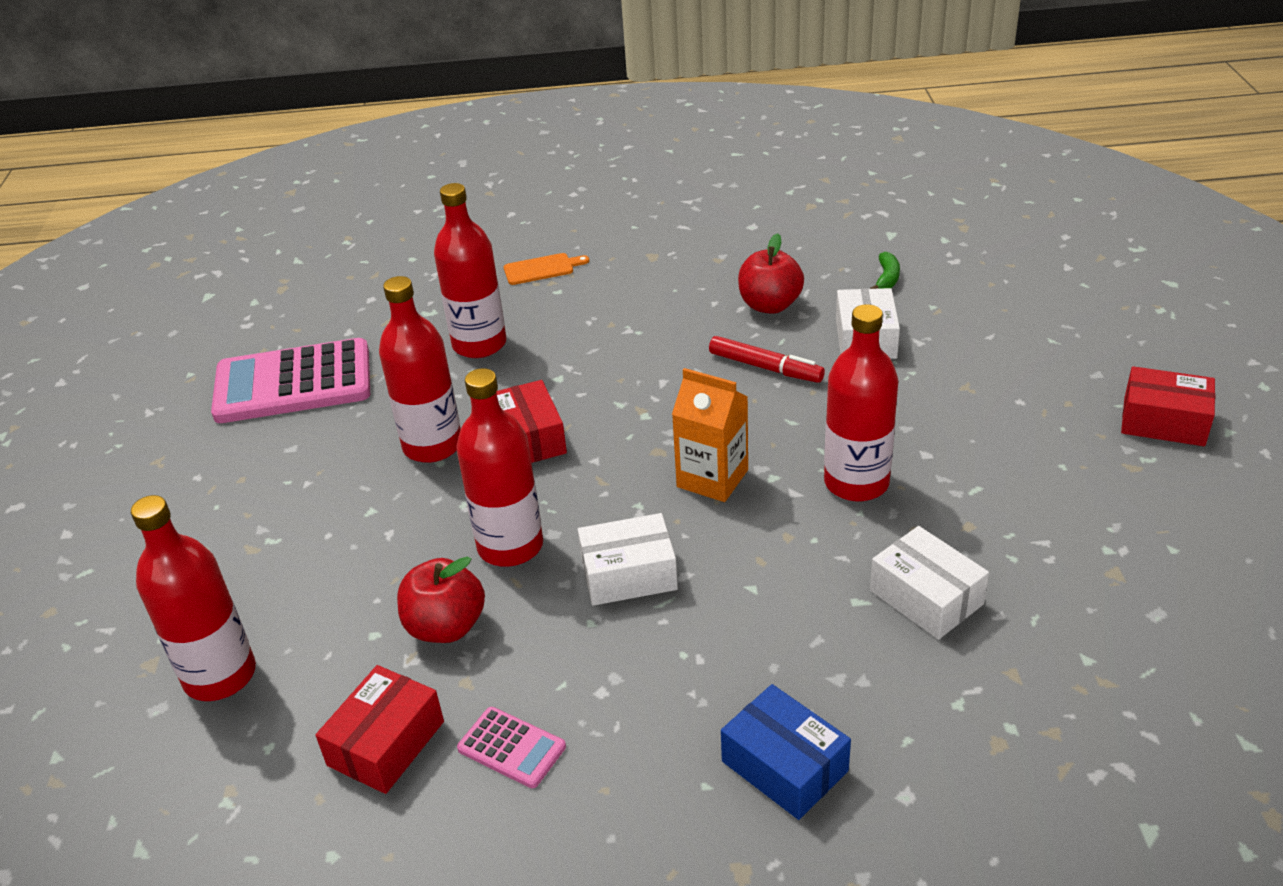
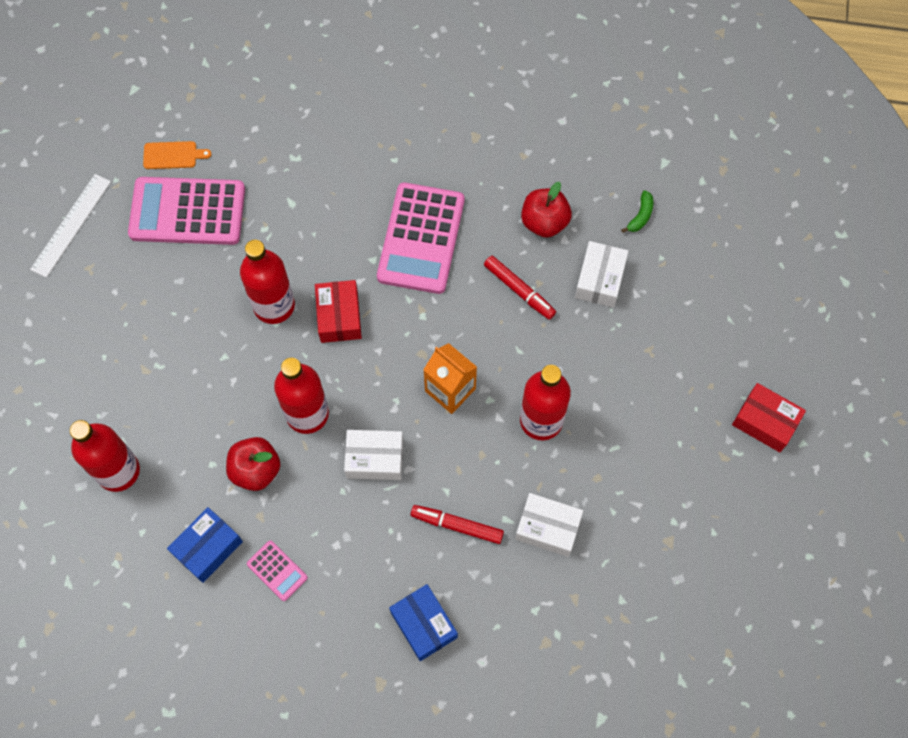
camera: 10 degrees right, 30 degrees up
red box [315,665,444,794] -> blue box [167,507,243,583]
red bottle [434,183,506,358] -> none
orange cutting board [504,253,589,285] -> orange cutting board moved to [143,141,212,169]
white box [870,526,989,640] -> white box turned 45 degrees counterclockwise [515,493,583,557]
none -> white ruler [30,174,111,278]
none -> pink calculator [377,182,464,294]
none -> red marker [411,505,504,544]

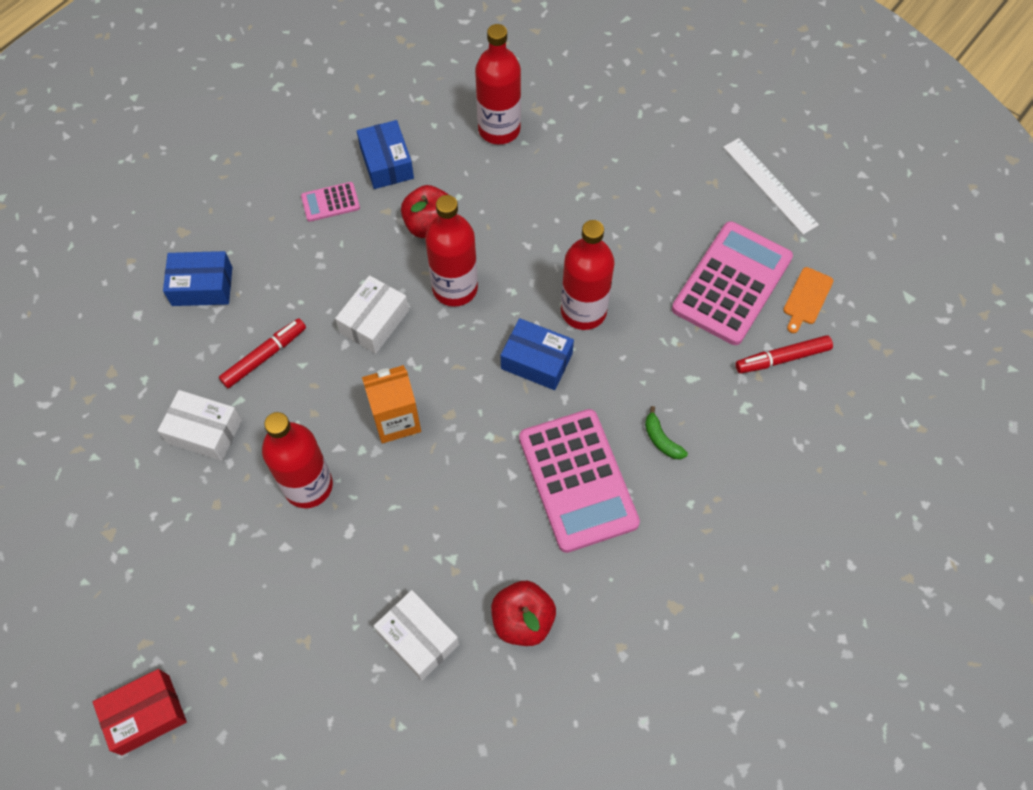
camera: 120 degrees right, 5 degrees down
red box [315,280,362,343] -> blue box [501,318,574,390]
pink calculator [377,182,464,294] -> pink calculator turned 150 degrees counterclockwise [519,409,640,553]
red marker [484,256,556,320] -> red marker moved to [736,335,833,373]
white box [515,493,583,557] -> white box turned 60 degrees clockwise [158,390,242,461]
green banana [621,190,653,233] -> green banana moved to [645,406,688,459]

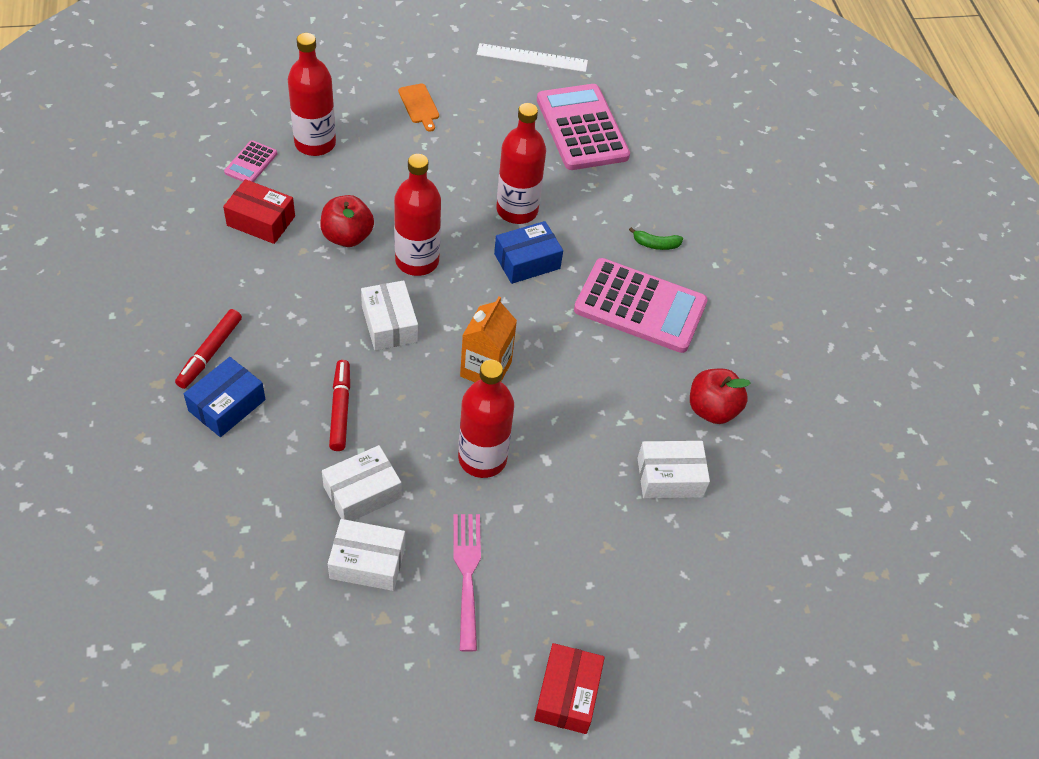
camera: 55 degrees left, 10 degrees down
pink calculator [301,182,360,222] -> pink calculator moved to [224,140,277,182]
blue box [357,120,414,189] -> red box [223,179,295,244]
red marker [736,335,833,373] -> red marker moved to [175,309,242,389]
orange cutting board [783,267,834,333] -> orange cutting board moved to [398,83,439,132]
none -> white box [328,519,405,591]
none -> pink fork [453,514,481,652]

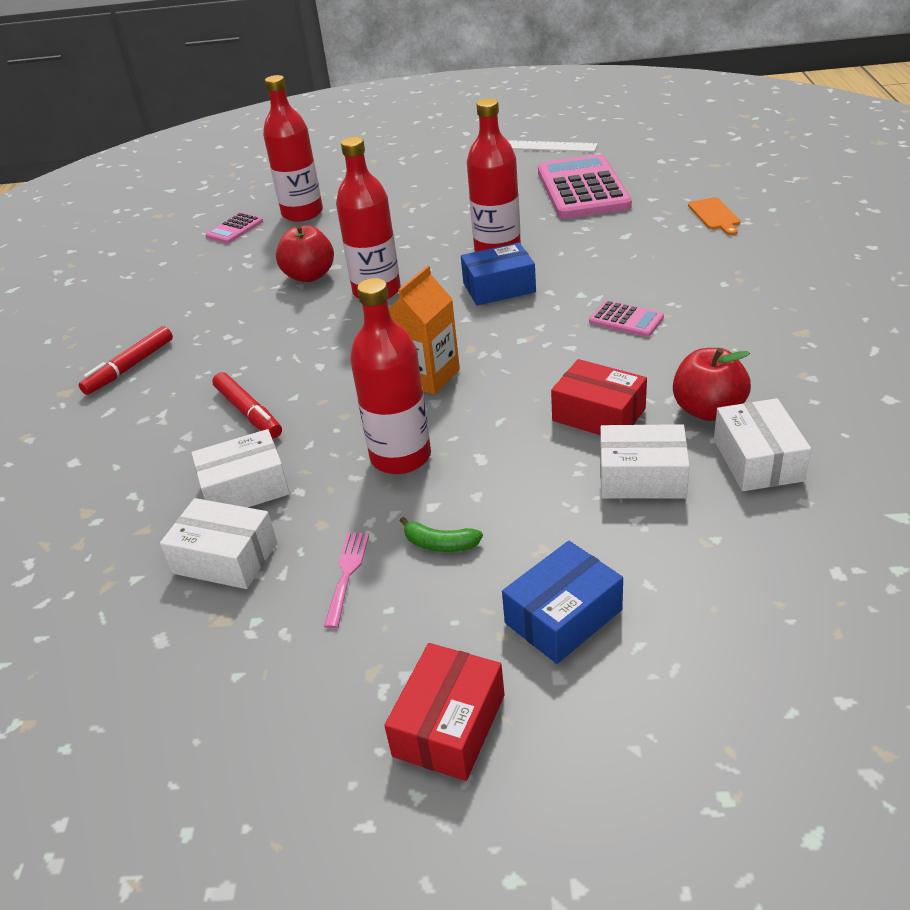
camera: 20 degrees right, 15 degrees down
blue box [184,357,266,437] -> blue box moved to [502,541,623,664]
red box [223,179,295,244] -> red box moved to [551,359,647,435]
red marker [329,360,350,451] -> red marker turned 135 degrees clockwise [212,372,282,438]
white box [361,280,418,350] -> white box moved to [714,398,811,491]
orange cutting board [398,83,439,132] -> orange cutting board moved to [688,197,741,235]
pink fork [453,514,481,652] -> pink fork [324,532,369,629], size x0.63
pink calculator [574,258,708,353] -> pink calculator [589,300,664,337], size x0.45
green banana [629,227,683,250] -> green banana moved to [400,517,483,552]

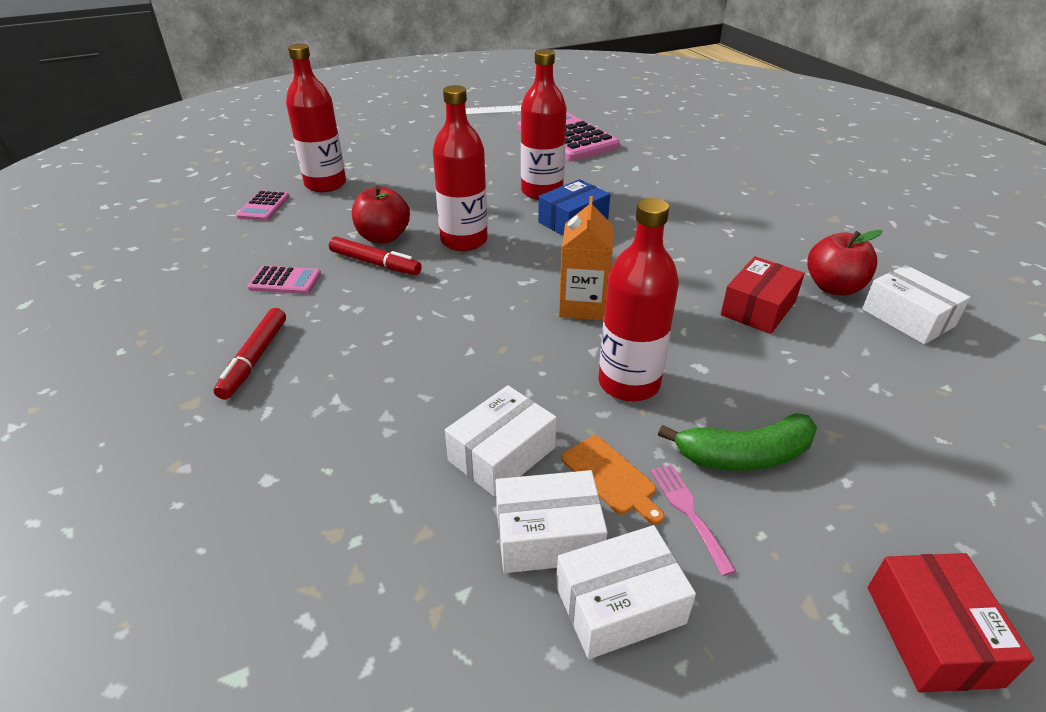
camera: 30 degrees left, 0 degrees up
red marker [212,372,282,438] -> red marker moved to [329,236,422,275]
green banana [400,517,483,552] -> green banana [658,413,817,471], size x1.79
blue box [502,541,623,664] -> none
red box [551,359,647,435] -> red box turned 60 degrees counterclockwise [721,256,805,334]
pink calculator [589,300,664,337] -> pink calculator moved to [247,266,321,294]
white box [600,424,690,499] -> white box moved to [556,525,696,659]
orange cutting board [688,197,741,235] -> orange cutting board moved to [561,436,665,525]

